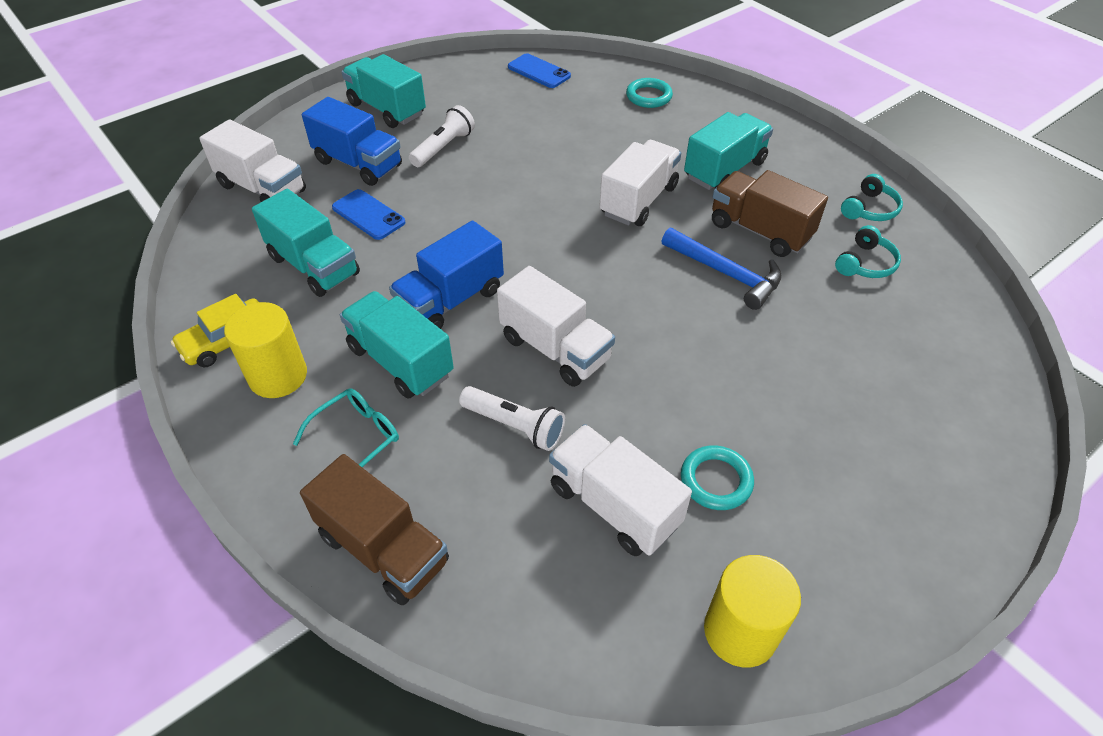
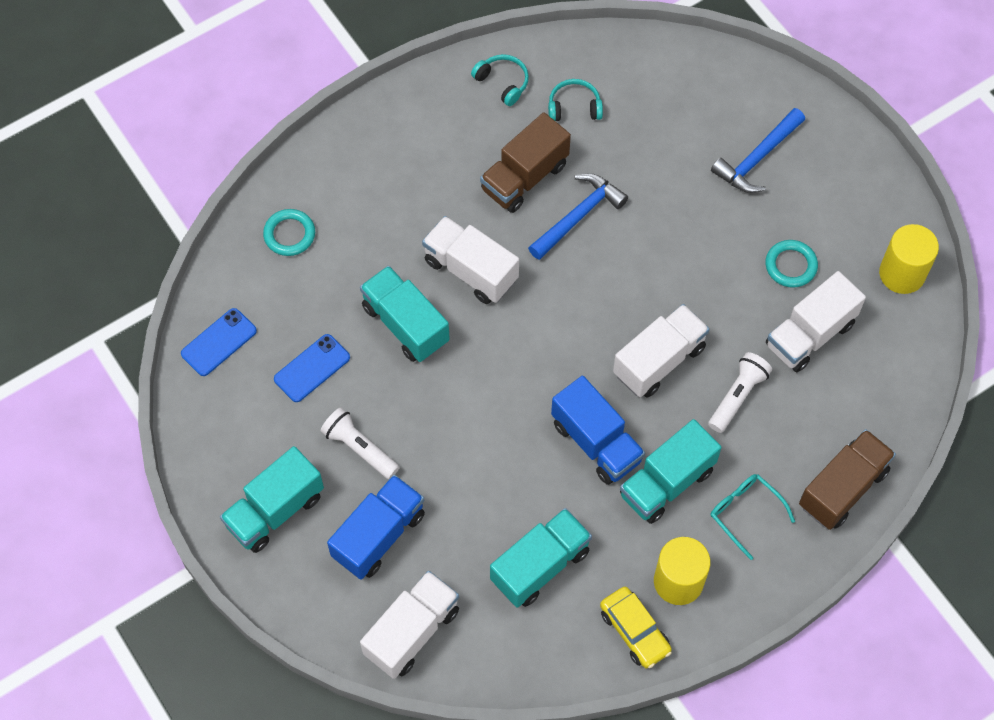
camera: 85 degrees left, 15 degrees up
blue phone [332,189,406,240] -> blue phone moved to [274,334,350,402]
turquoise truck [684,112,773,190] -> turquoise truck moved to [360,266,450,362]
turquoise headphones [835,225,901,278] -> turquoise headphones turned 45 degrees counterclockwise [548,79,603,121]
none -> blue hammer [711,108,805,193]

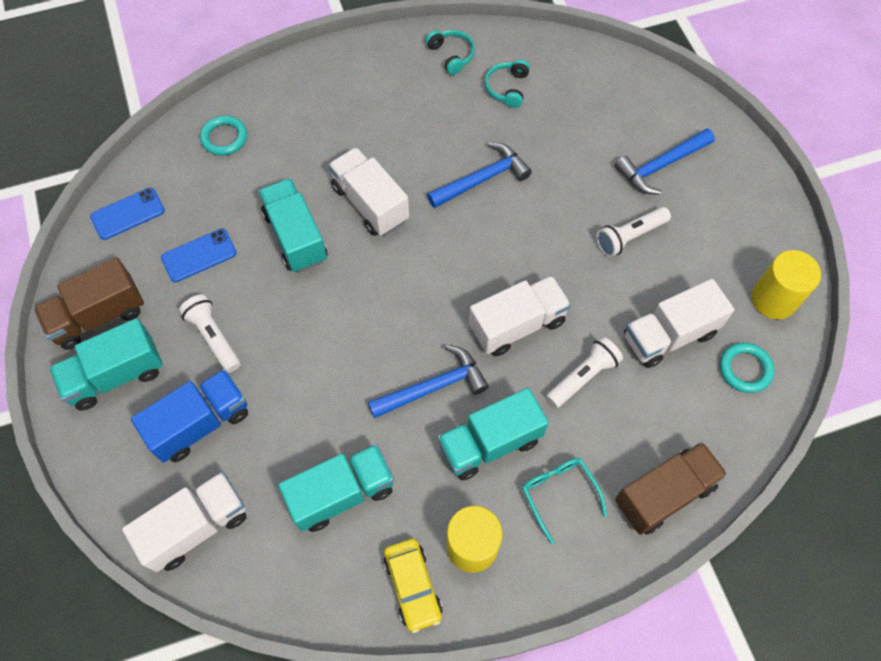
camera: 15 degrees right, 0 degrees up
brown truck [480,112,571,213] -> brown truck moved to [33,257,144,350]
turquoise headphones [548,79,603,121] -> turquoise headphones turned 90 degrees counterclockwise [485,59,530,108]
blue truck [551,376,645,485] -> blue hammer [368,345,489,418]
turquoise ring [765,240,818,288] -> turquoise ring moved to [720,342,774,393]
none -> white flashlight [596,207,671,257]

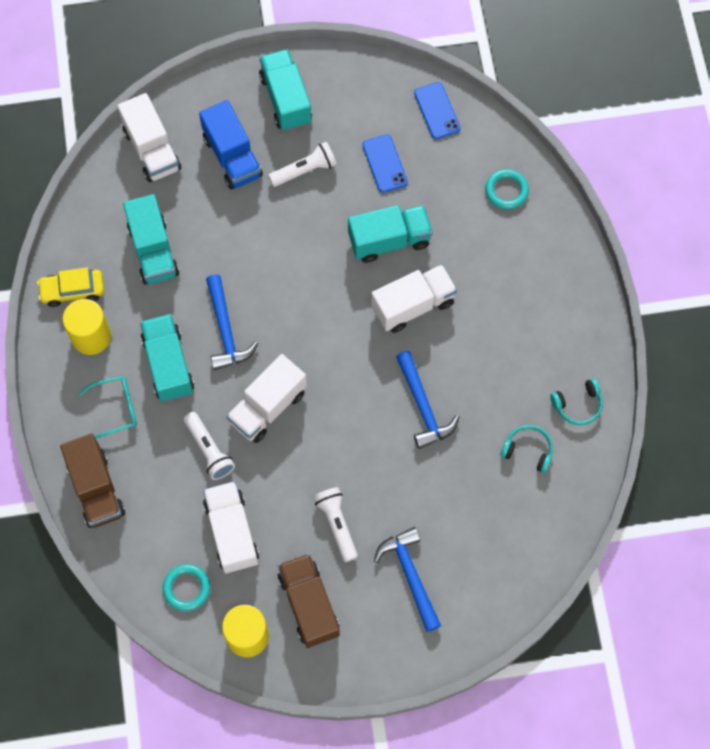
camera: 100 degrees right, 5 degrees up
brown truck [33,257,144,350] -> brown truck moved to [278,553,340,648]
white truck [469,276,571,356] -> white truck turned 60 degrees clockwise [226,354,307,443]

